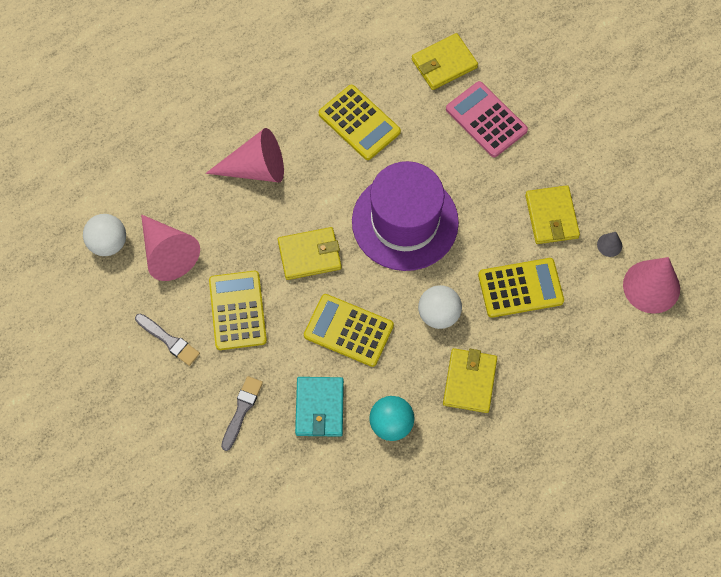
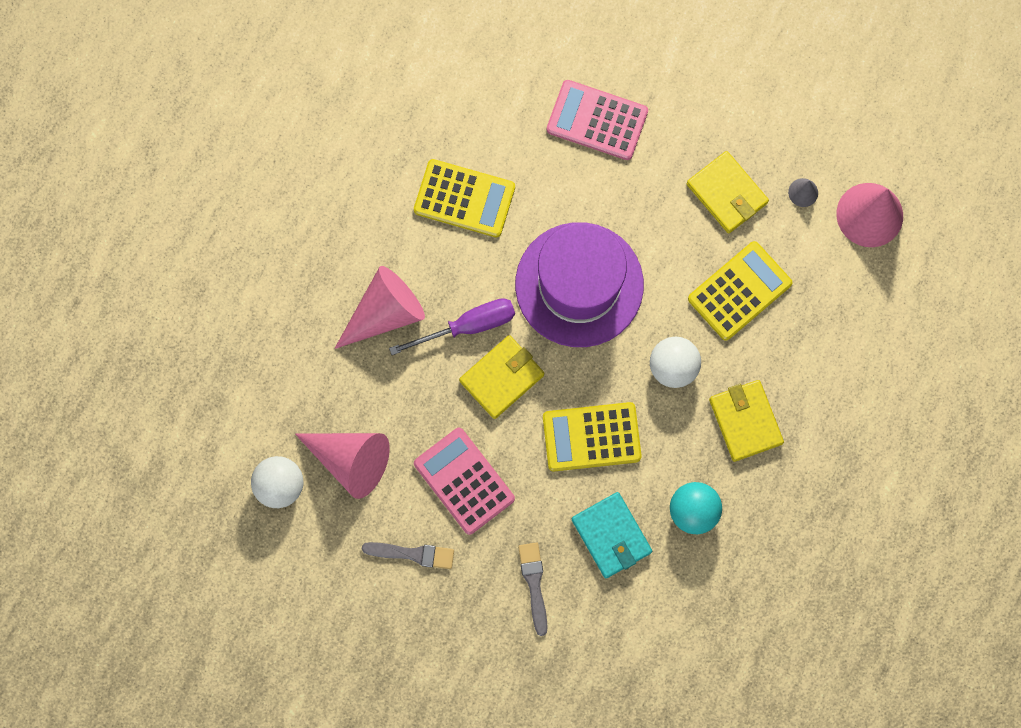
camera: 30 degrees left, 10 degrees up
yellow calculator [209,271,267,350] -> pink calculator [414,428,515,535]
yellow wallet [412,33,478,90] -> none
none -> purple screwdriver [389,298,515,355]

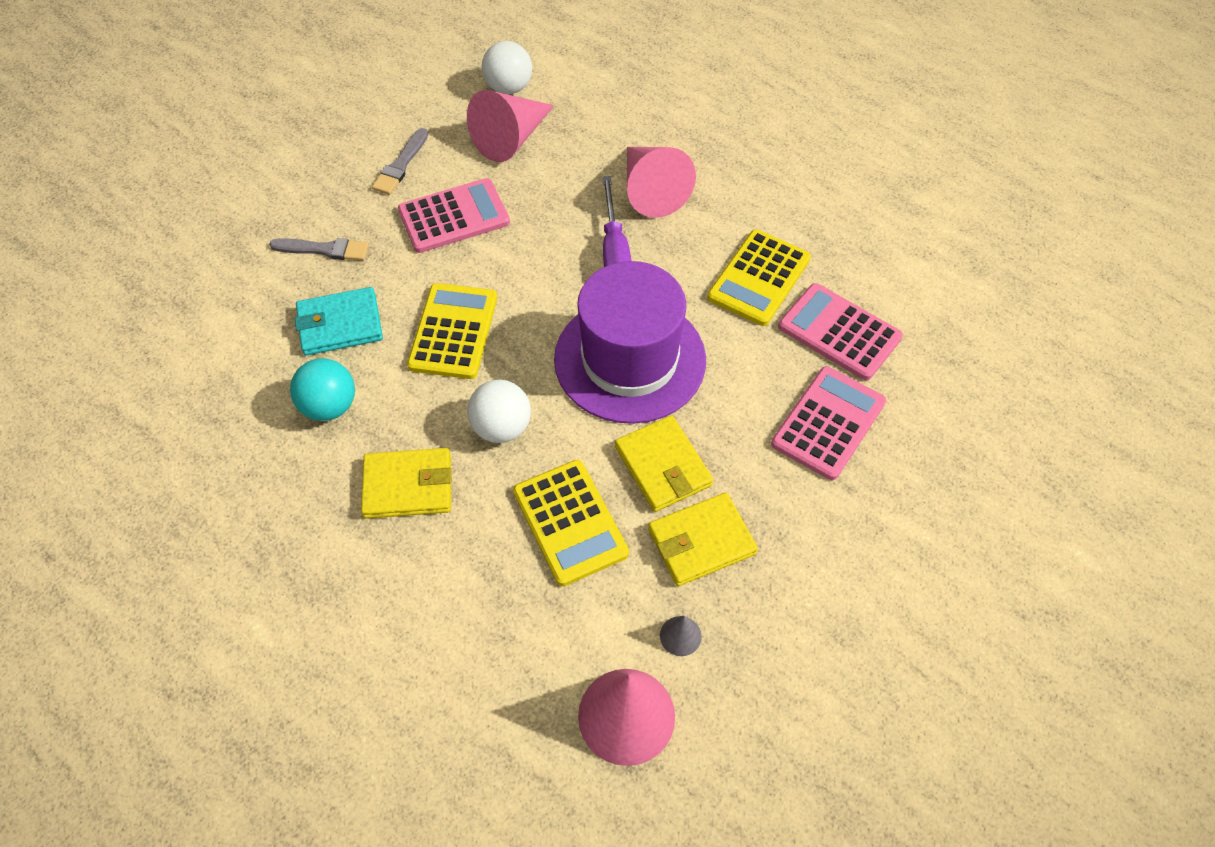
camera: 105 degrees right, 20 degrees down
yellow wallet [459,335,544,419] -> yellow wallet moved to [615,415,713,512]
none -> pink calculator [778,283,903,380]

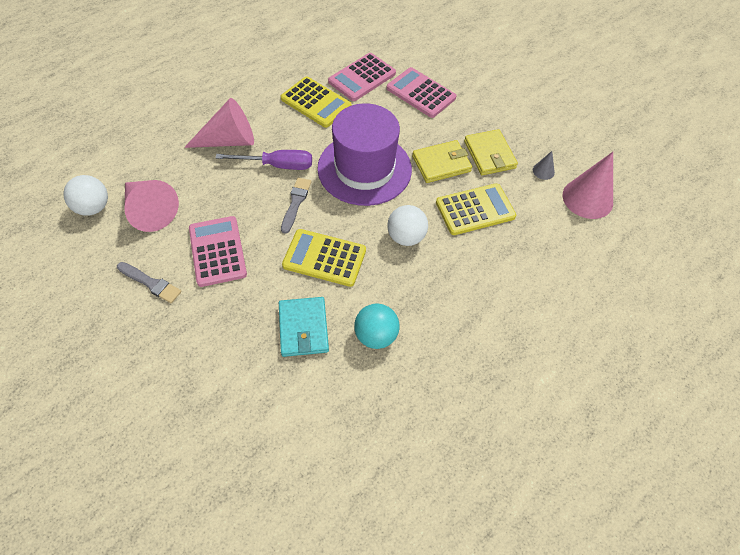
camera: 85 degrees left, 0 degrees up
grey brush [269,238,369,261] -> grey brush moved to [281,178,311,234]
yellow wallet [361,448,452,519] -> none

